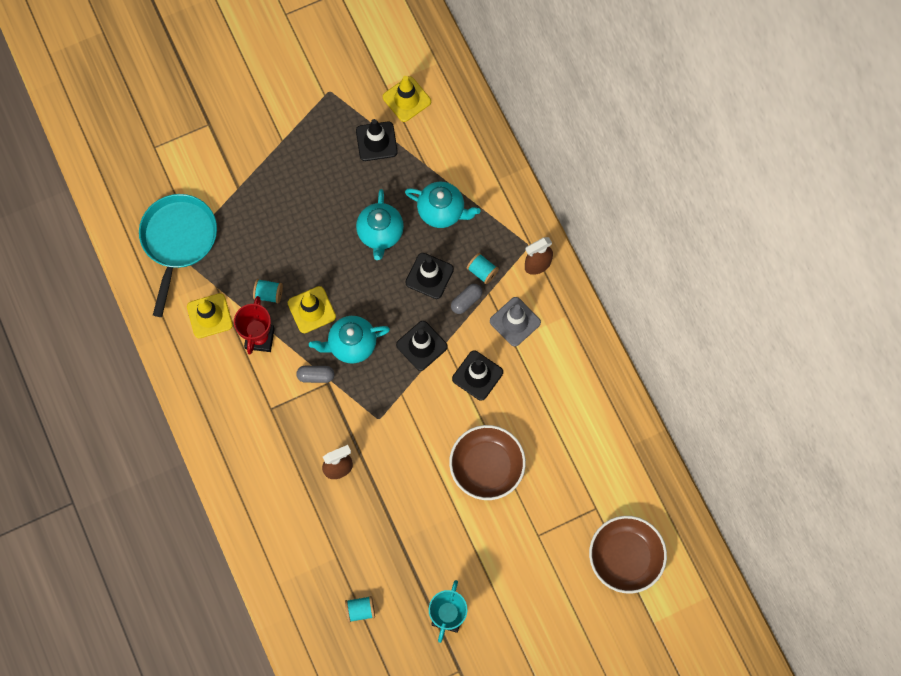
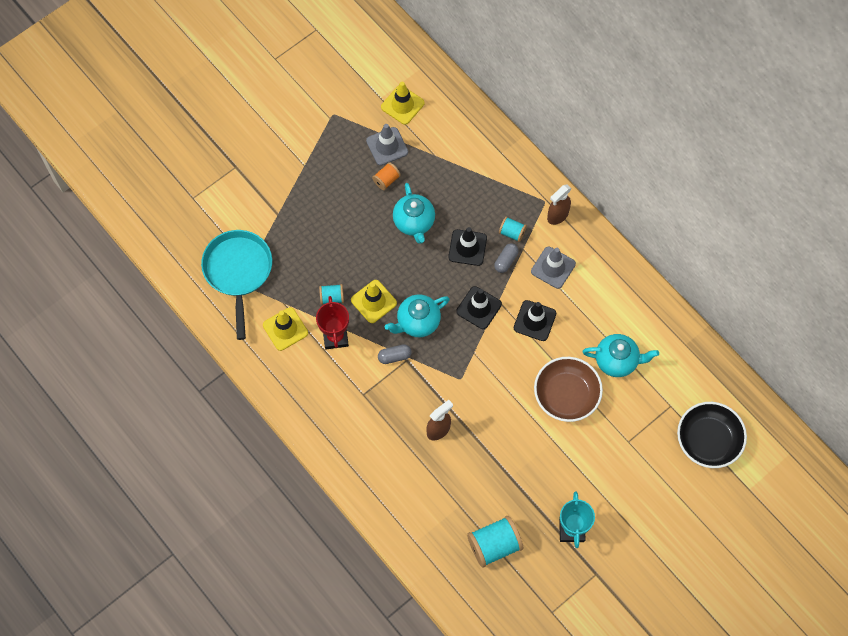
camera: 15 degrees left, 5 degrees down
turquoise spool [345,596,375,622] -> turquoise spool [467,516,523,568], size x1.83
black traffic cone [356,119,398,161] -> grey traffic cone [366,124,408,165]
turquoise teapot [405,182,481,228] -> turquoise teapot moved to [582,334,659,377]
brown bowl [589,516,667,594] -> black bowl [677,402,747,468]
none -> orange spool [372,162,401,190]

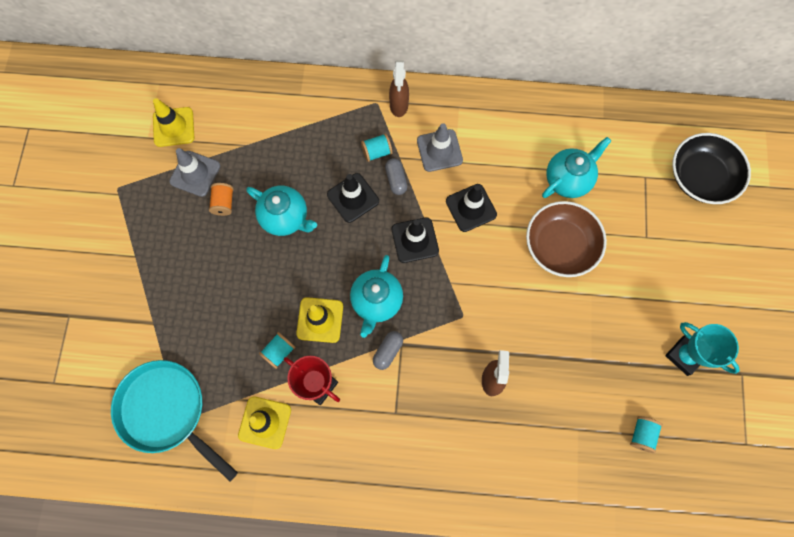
camera: 45 degrees left, 5 degrees up
turquoise spool [467,516,523,568] -> turquoise spool [630,416,663,453], size x0.55

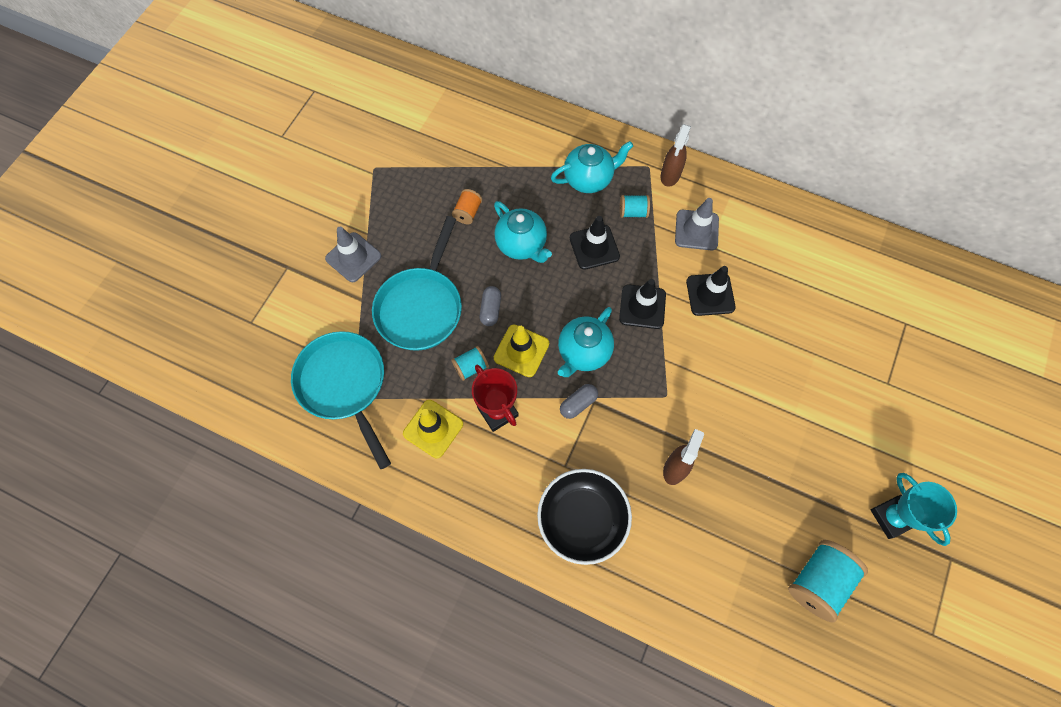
camera: 20 degrees right, 5 degrees down
yellow traffic cone [153,98,194,147] -> none
grey traffic cone [169,148,220,197] -> grey traffic cone moved to [325,227,381,282]
grey capsule [385,158,407,195] -> grey capsule moved to [480,286,501,326]
brown bowl [526,201,607,277] -> none
turquoise teapot [542,137,611,198] -> turquoise teapot moved to [551,141,633,193]
turquoise spool [630,416,663,453] -> turquoise spool [788,540,868,622], size x1.83
black bowl [672,133,751,204] -> black bowl moved to [537,469,632,565]
none -> turquoise pan [372,216,462,351]

